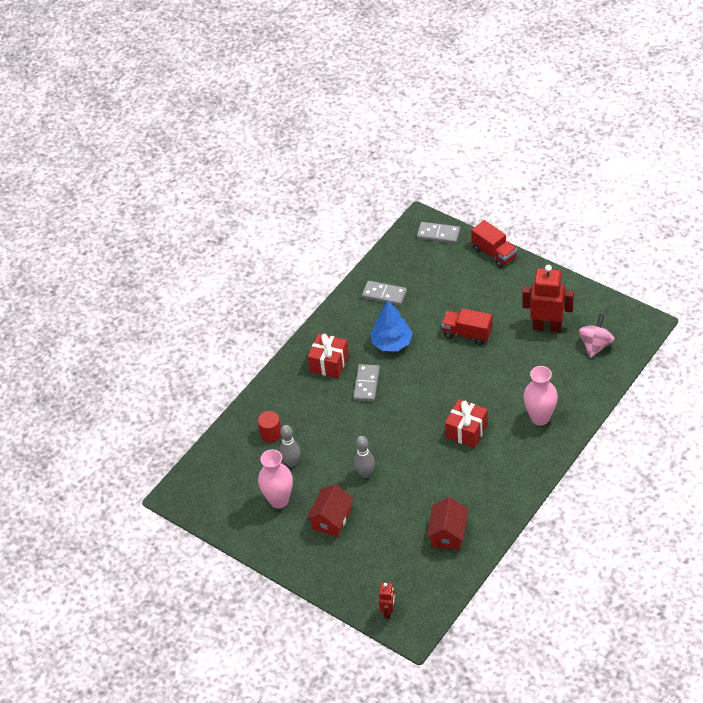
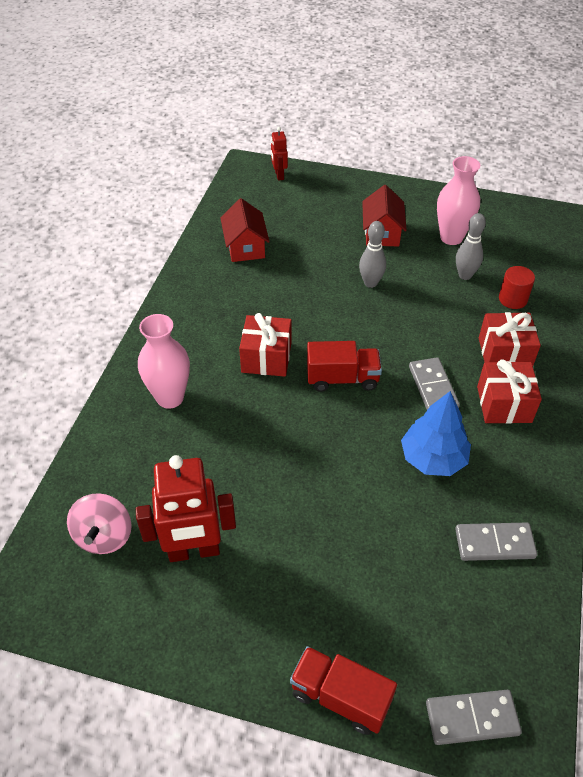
camera: 155 degrees right, 0 degrees up
red truck [441,308,493,345] -> red truck moved to [307,341,382,392]
none -> red gift [479,312,541,366]

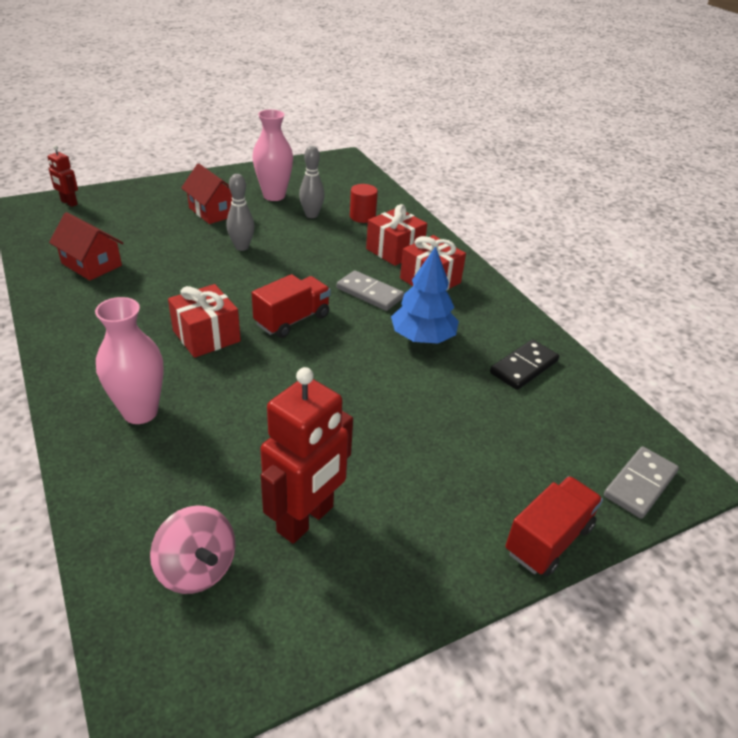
camera: 45 degrees left, 10 degrees down
red truck [290,646,397,735] -> red truck turned 150 degrees clockwise [505,476,603,577]
grey domino [455,523,537,561] -> black domino [490,339,559,390]

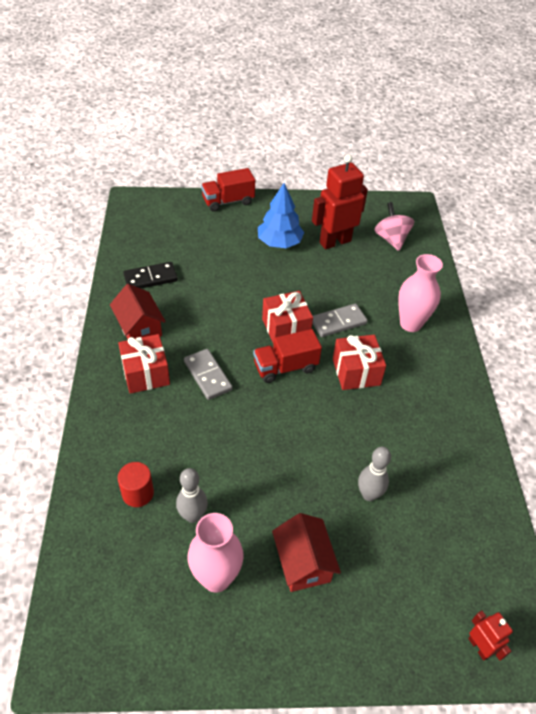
camera: 155 degrees left, 10 degrees up
red house [49,212,124,281] -> red house moved to [110,284,166,339]
grey bowling pin [226,174,255,251] -> grey bowling pin moved to [358,447,391,501]
red gift [366,204,427,266] -> red gift moved to [262,291,313,344]
blue tree [391,246,459,344] -> blue tree moved to [258,183,304,248]
grey domino [604,446,679,519] -> grey domino moved to [312,304,368,337]

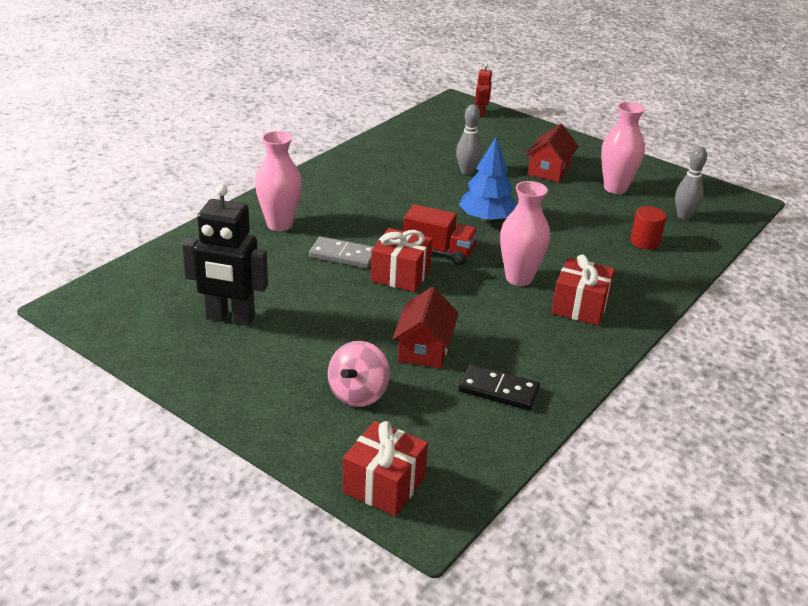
camera: 140 degrees left, 15 degrees down
red house [110,284,166,339] -> red house moved to [392,287,459,369]
grey bowling pin [176,468,208,523] -> grey bowling pin moved to [675,147,707,220]
grey domino [184,349,233,400] -> pink vase [500,181,550,286]
red truck [201,168,255,212] -> none
blue tree [258,183,304,248] -> blue tree moved to [459,137,516,222]
red robot [312,154,368,249] -> black robot [182,184,268,326]
red gift [333,335,386,390] -> red gift moved to [343,421,428,516]
pink spinning top [374,202,414,251] -> pink spinning top moved to [328,341,390,407]

